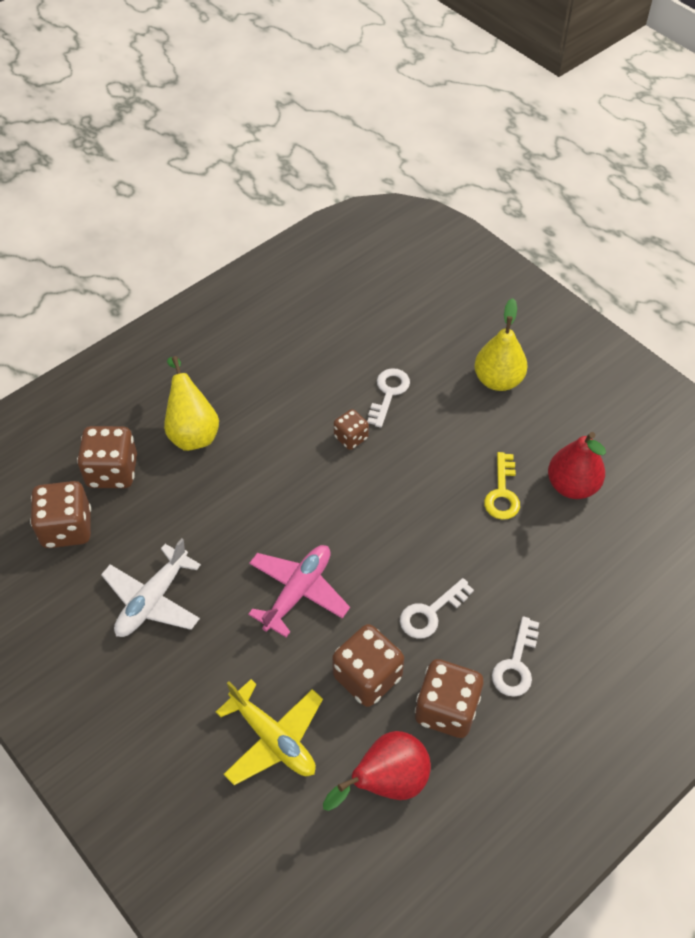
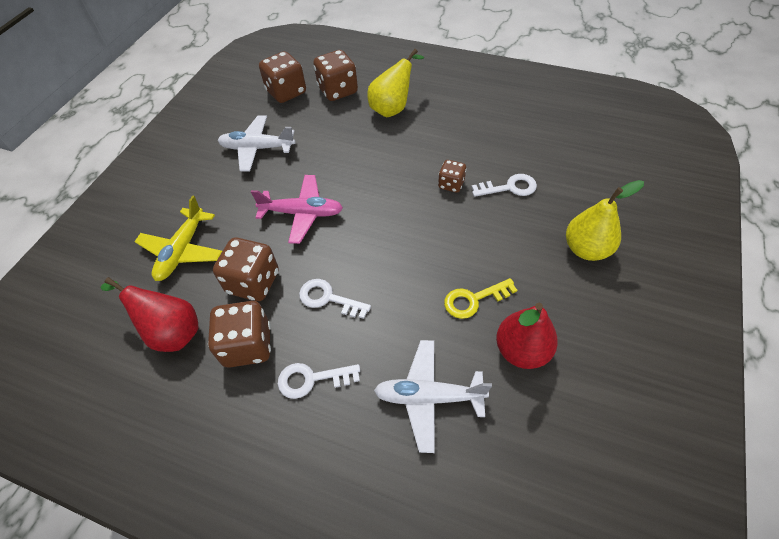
camera: 65 degrees right, 0 degrees up
none -> white plane [374,340,492,453]

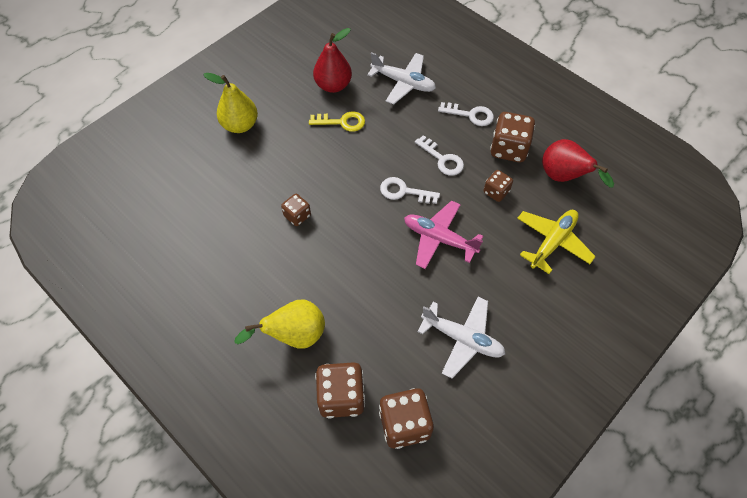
camera: 160 degrees left, 5 degrees up
brown dice [213,238,279,301] -> brown dice [483,170,513,202], size x0.58
white key [472,174,537,197] -> white key moved to [380,177,440,204]

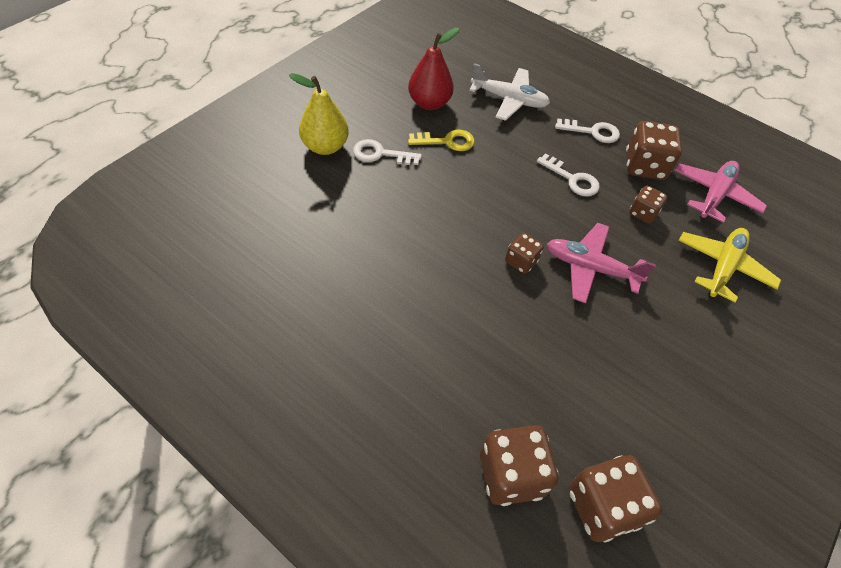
camera: 10 degrees left, 5 degrees down
yellow pear [234,299,325,349] -> none
brown dice [281,194,311,226] -> brown dice moved to [505,233,544,274]
white key [380,177,440,204] -> white key moved to [353,139,422,165]
white plane [418,297,505,378] -> none
red pear [542,139,614,187] -> pink plane [674,161,767,223]

